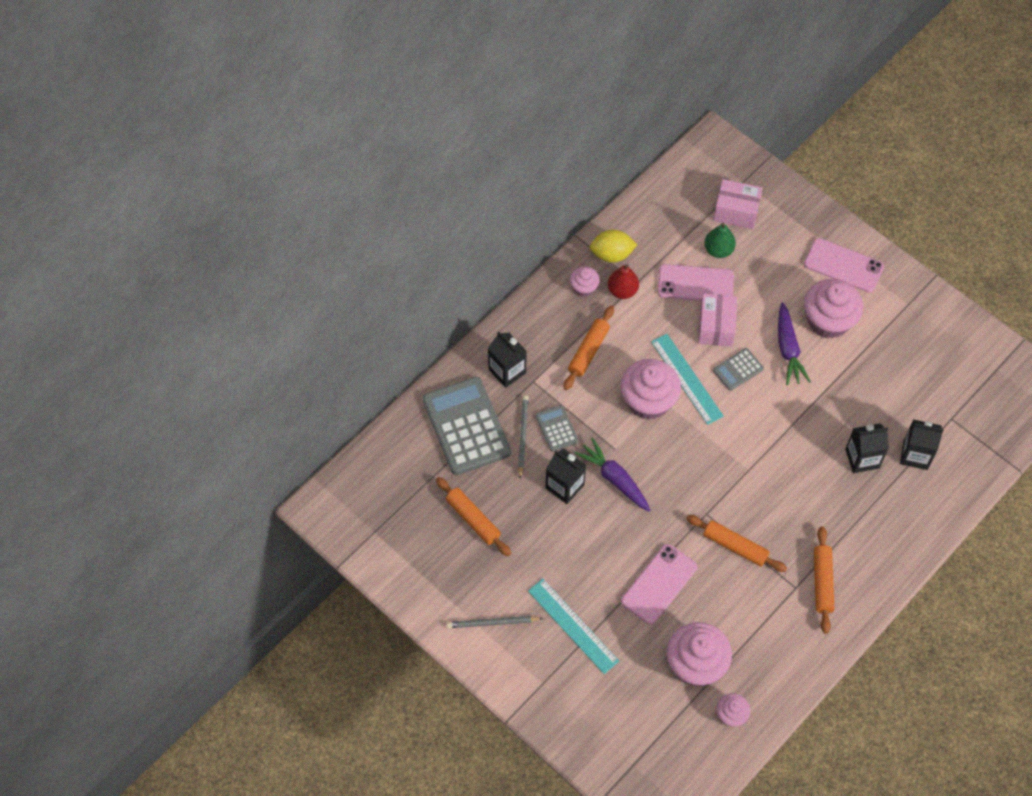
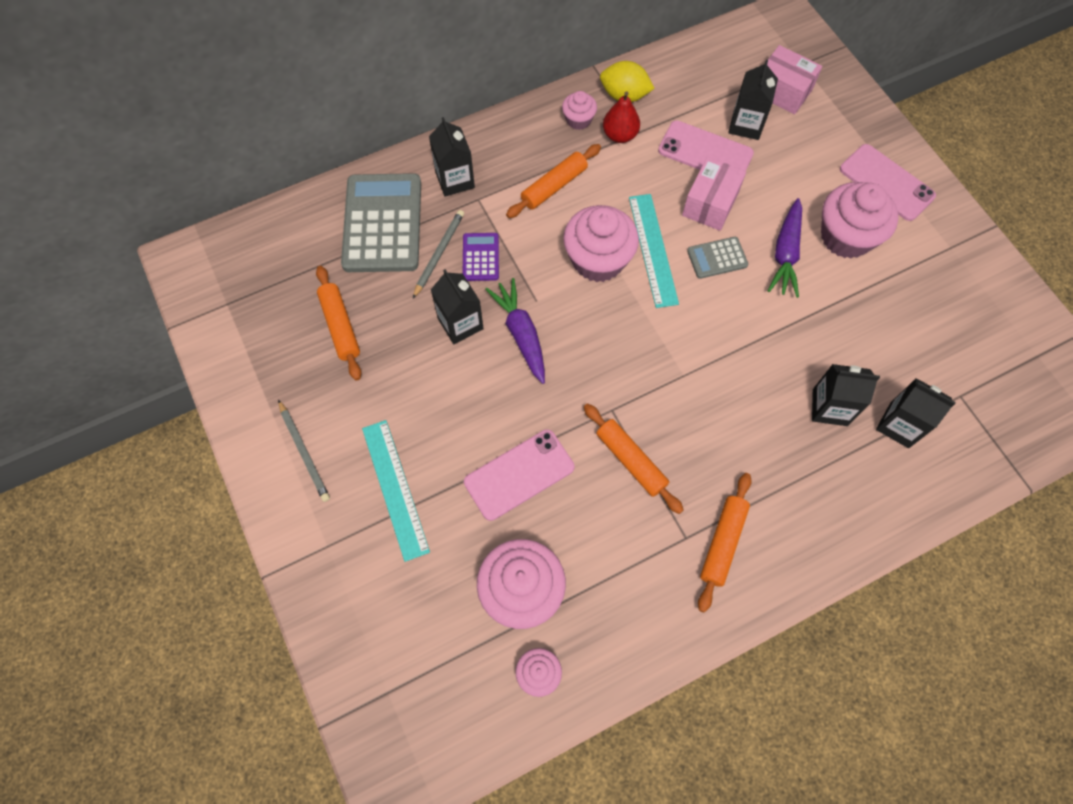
camera: 20 degrees right, 5 degrees up
grey pencil [447,616,543,628] -> grey pencil turned 135 degrees counterclockwise [278,399,330,502]
grey calculator [536,405,578,452] -> purple calculator [463,233,499,281]
green pear [704,223,736,258] -> black carton [728,60,778,140]

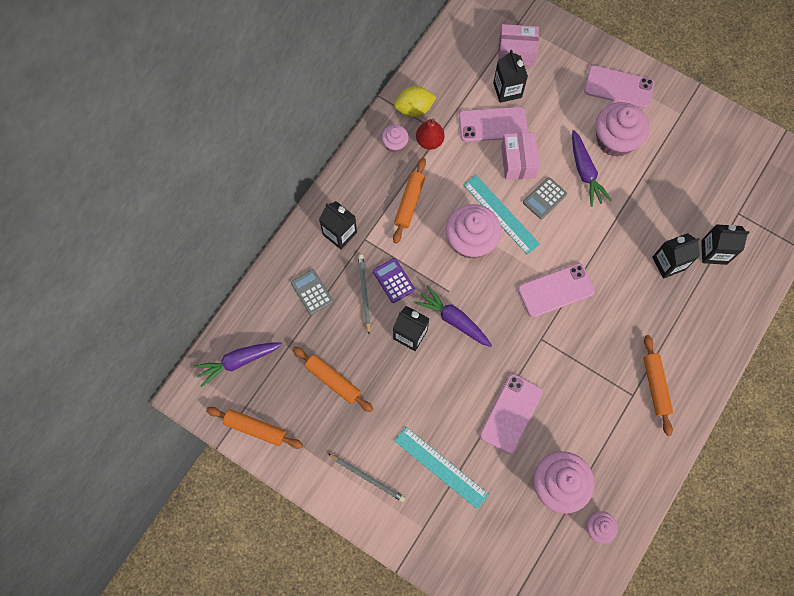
camera: 30 degrees left, 5 degrees up
grey calculator [341,173,421,272] -> grey calculator [291,269,333,315], size x0.47
orange rolling pin [584,403,684,514] -> orange rolling pin moved to [206,407,303,449]
none -> purple carrot [193,342,282,387]
none -> pink phone [518,263,595,317]

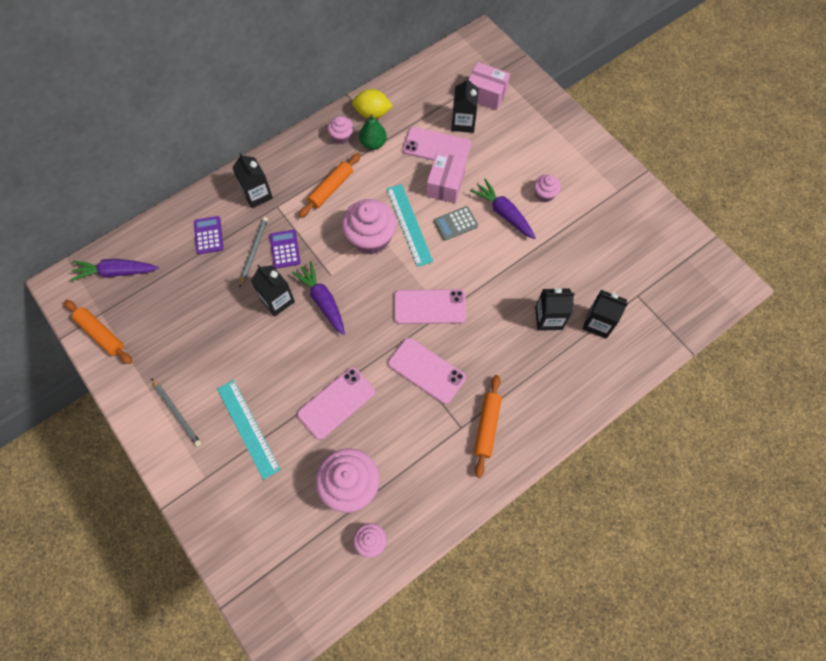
camera: 20 degrees right, 5 degrees down
grey calculator [291,269,333,315] -> purple calculator [194,216,224,254]
orange rolling pin [292,347,373,412] -> none
red pear [416,118,445,150] -> green pear [359,114,387,150]
purple carrot [572,130,612,207] -> purple carrot turned 135 degrees clockwise [470,179,536,239]
pink phone [584,65,654,109] -> pink phone moved to [388,338,466,404]
pink cupcake [595,102,649,157] -> pink cupcake [534,175,561,202], size x0.51

